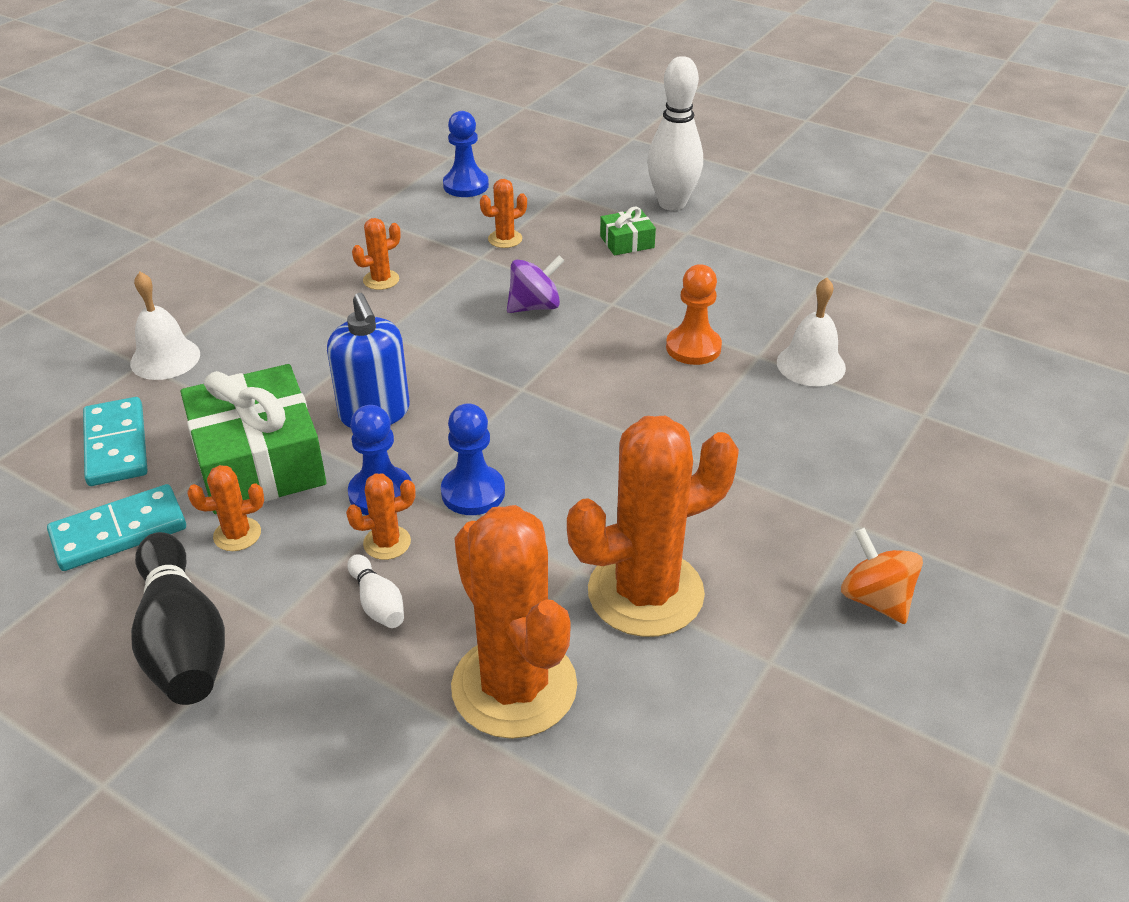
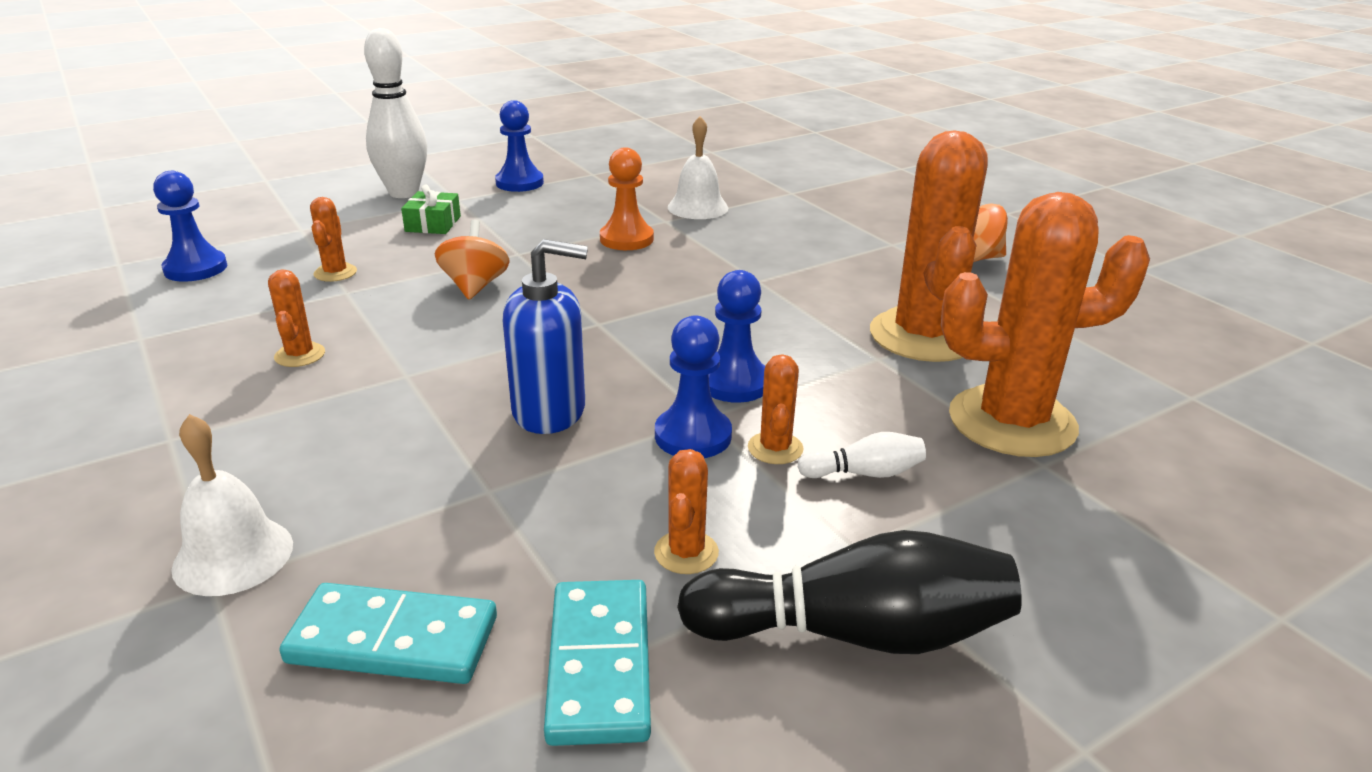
camera: 65 degrees left, 10 degrees down
green gift [181,364,326,514] -> none
purple spinning top [507,256,564,313] -> orange spinning top [435,220,510,299]
none -> blue pawn [495,100,544,192]

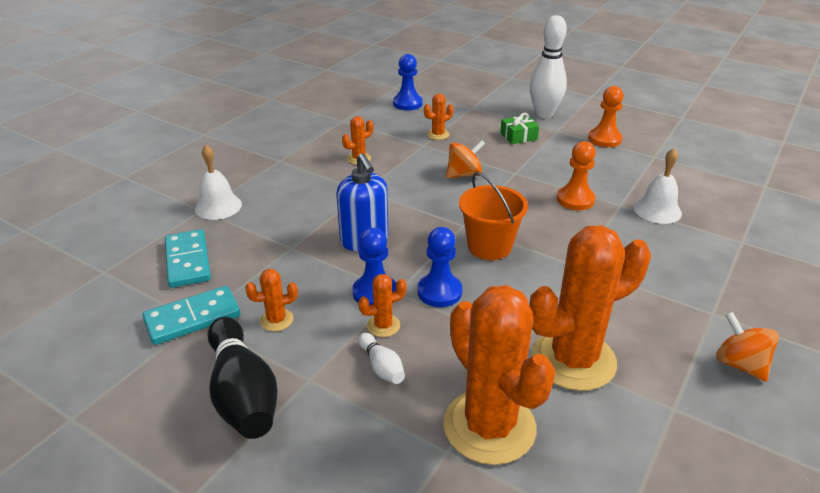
camera: 65 degrees right, 5 degrees up
blue pawn [495,100,544,192] -> orange pawn [588,86,624,147]
none -> orange bucket [459,172,528,260]

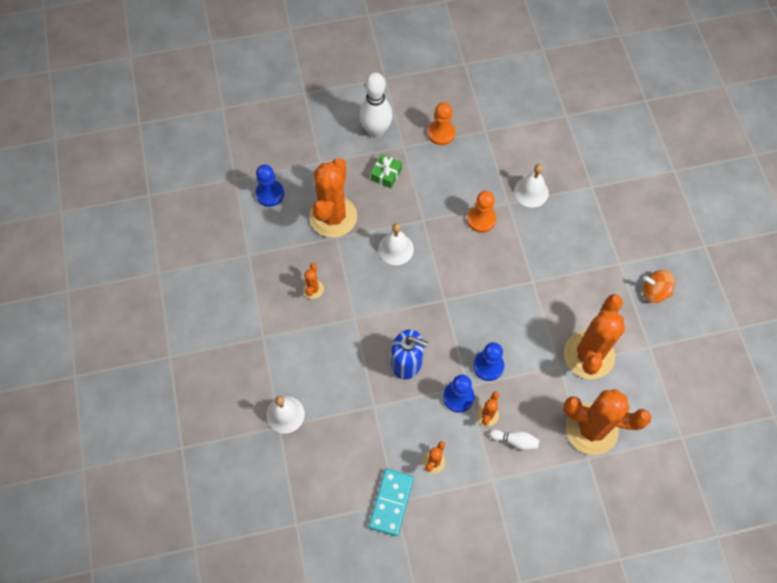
camera: 45 degrees left, 30 degrees up
turquoise domino [165,229,211,288] -> none
black bowling pin [208,317,278,439] -> none
orange cactus [424,94,454,140] -> orange cactus [309,158,357,238], size x2.35
orange spinning top [446,140,485,178] -> white bell [378,223,414,265]
orange bucket [459,172,528,260] -> none

